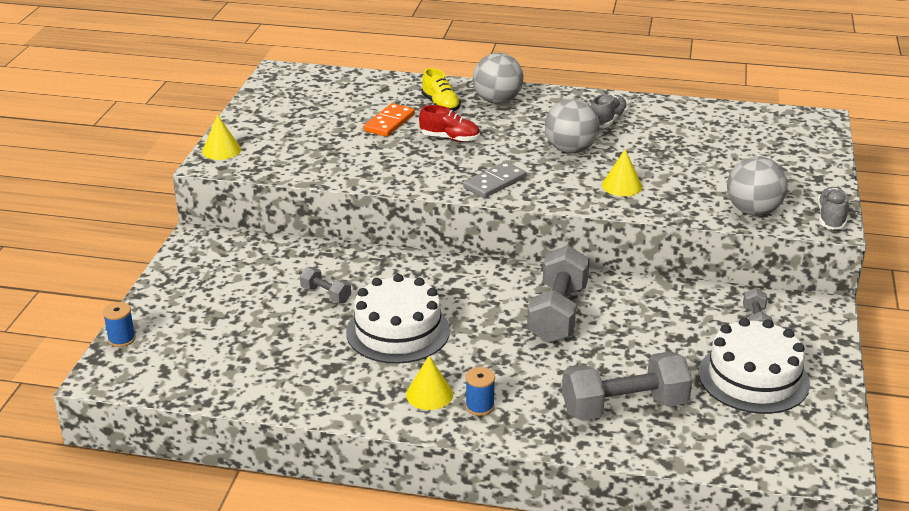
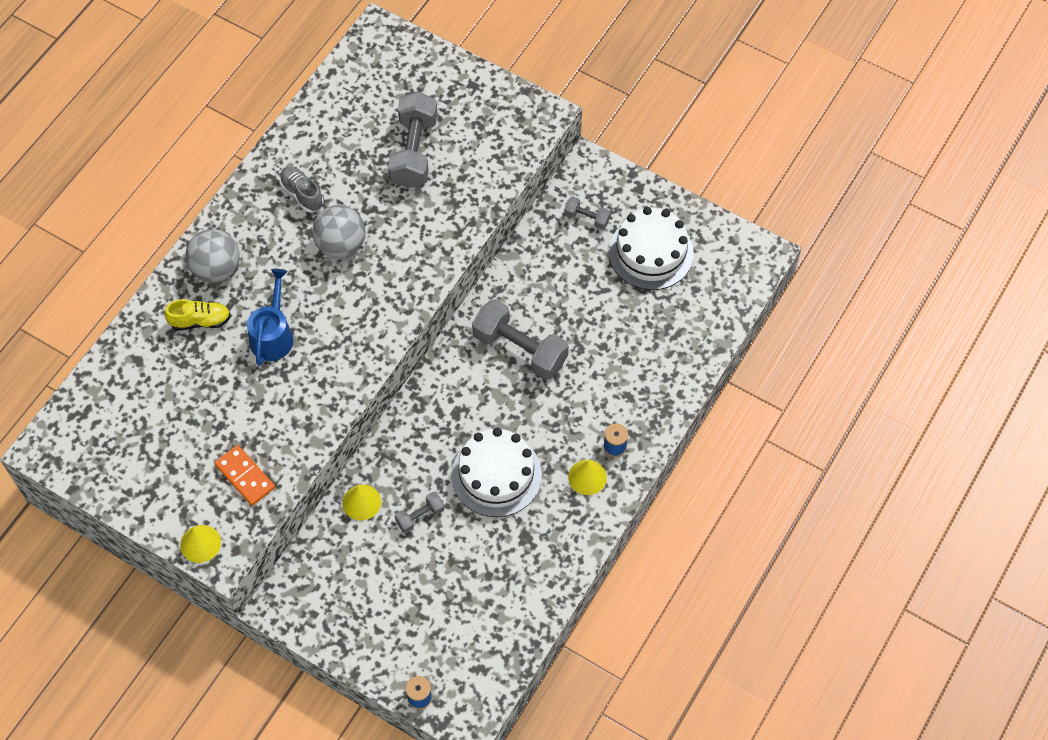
camera: 70 degrees left, 30 degrees up
orange domino [363,103,415,137] -> orange domino moved to [215,445,275,505]
red shoe [419,105,480,142] -> blue watering can [247,269,293,366]
grey domino [463,161,526,198] -> none
grey dumbbell [562,351,692,421] -> grey dumbbell moved to [388,92,438,188]
yellow cone [602,149,642,196] -> yellow cone moved to [342,484,381,520]
grey ball [727,156,788,216] -> none
grey shoe [817,187,849,230] -> none

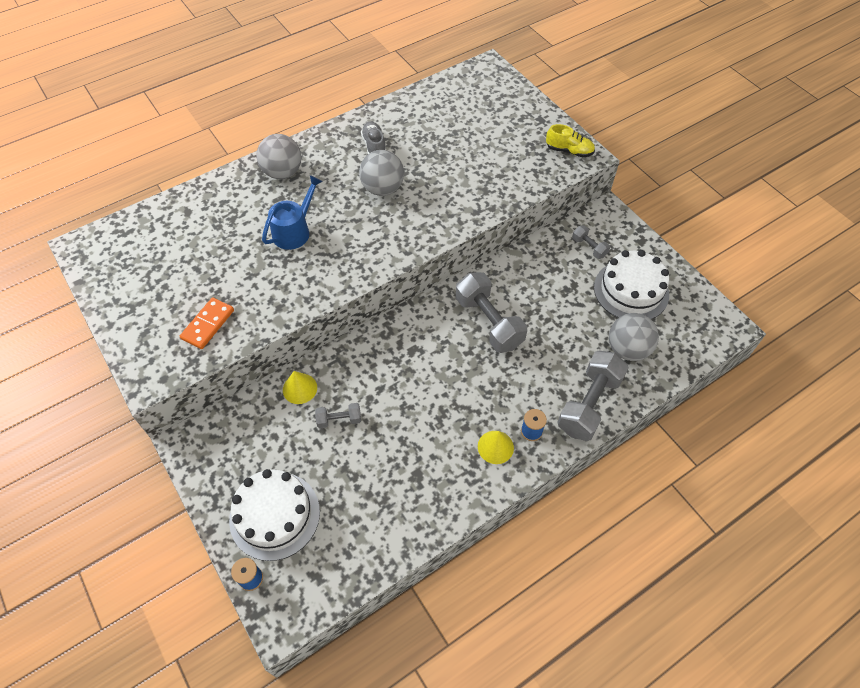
camera: 25 degrees right, 5 degrees down
yellow shoe [164,299,231,331] -> yellow shoe moved to [546,124,595,157]
yellow cone [180,525,221,563] -> none
orange domino [215,445,275,505] -> orange domino turned 45 degrees clockwise [180,298,234,349]
grey dumbbell [388,92,438,188] -> grey dumbbell moved to [557,350,629,441]
white cake [451,428,542,517] -> white cake moved to [229,469,320,561]
none -> grey ball [609,313,659,361]

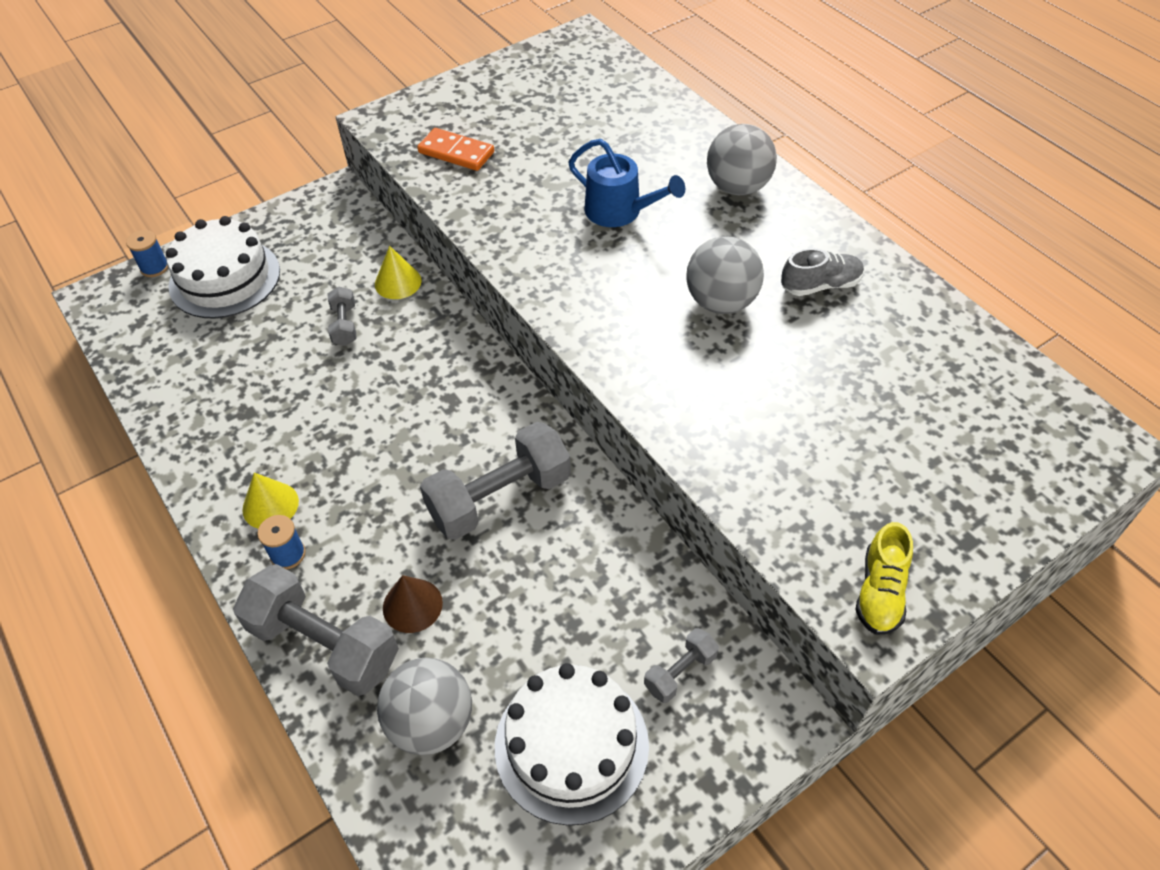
camera: 90 degrees right, 5 degrees down
none -> brown cone [383,575,443,633]

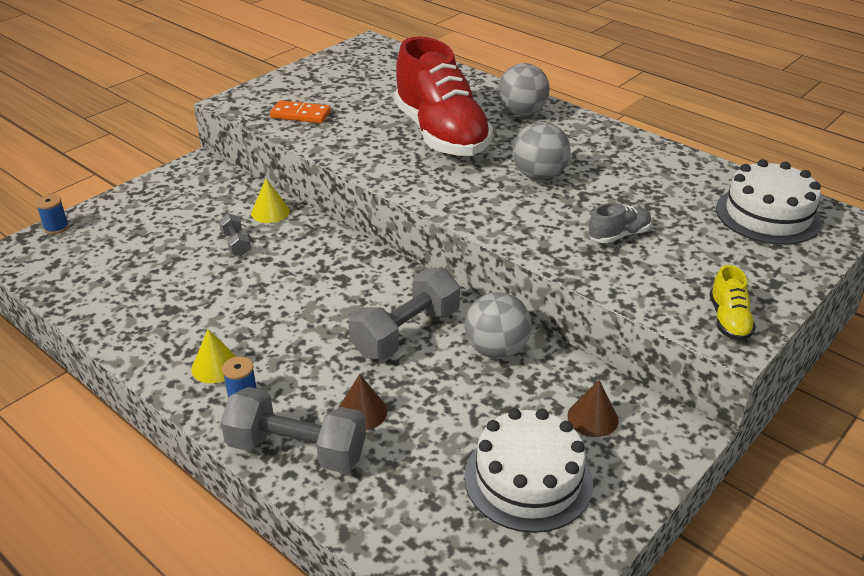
camera: 15 degrees left, 15 degrees down
white cake [166,216,280,319] -> white cake moved to [716,159,822,245]
grey ball [377,657,472,755] -> grey ball moved to [465,292,532,359]
blue watering can [568,139,685,227] -> red shoe [394,36,493,156]
grey dumbbell [644,628,719,703] -> brown cone [567,380,619,437]
grey shoe [781,248,864,296] -> grey shoe moved to [589,203,652,243]

